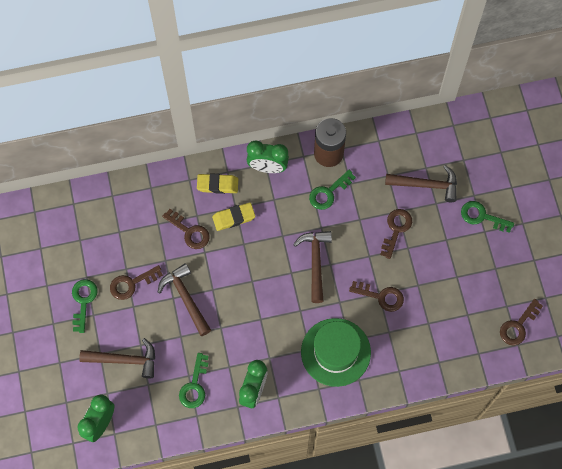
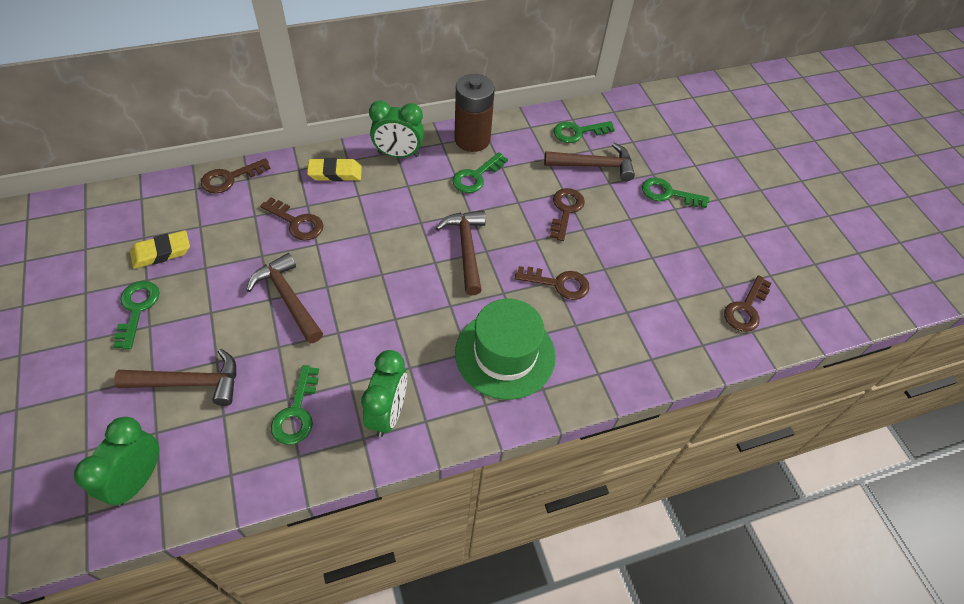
camera: 10 degrees left, 15 degrees down
brown key [110,265,163,300] -> brown key moved to [201,158,271,193]
yellow eraser [212,202,255,231] -> yellow eraser moved to [130,230,190,269]
none -> green key [553,121,615,143]

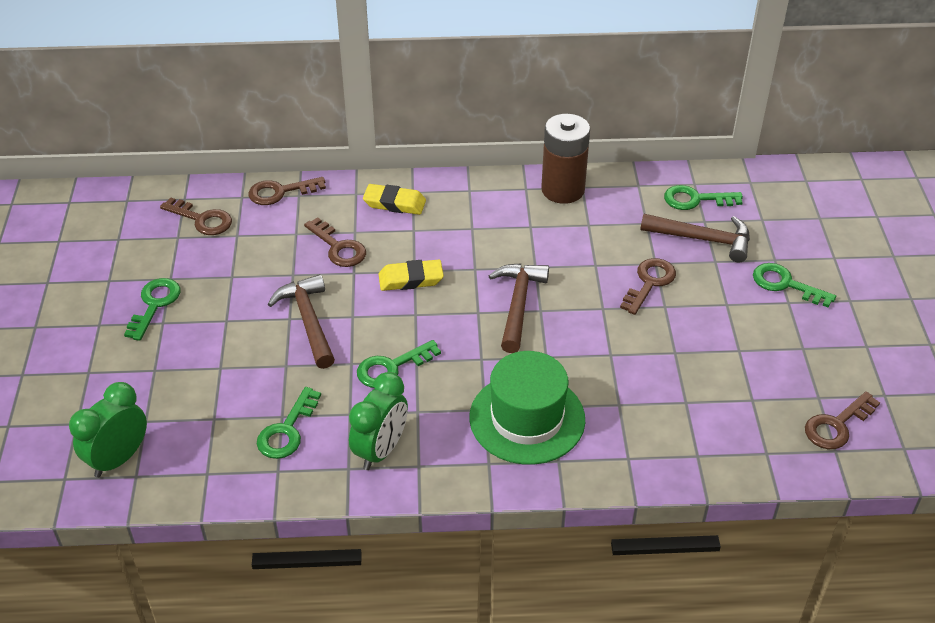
camera: 20 degrees right, 10 degrees down
brown hammer [114,349,236,406] -> none
yellow eraser [130,230,190,269] -> yellow eraser moved to [379,260,444,291]
green clock [369,100,424,158] -> none
green key [452,152,508,193] -> green key moved to [357,340,441,388]
brown key [515,266,590,300] -> brown key moved to [160,197,232,235]

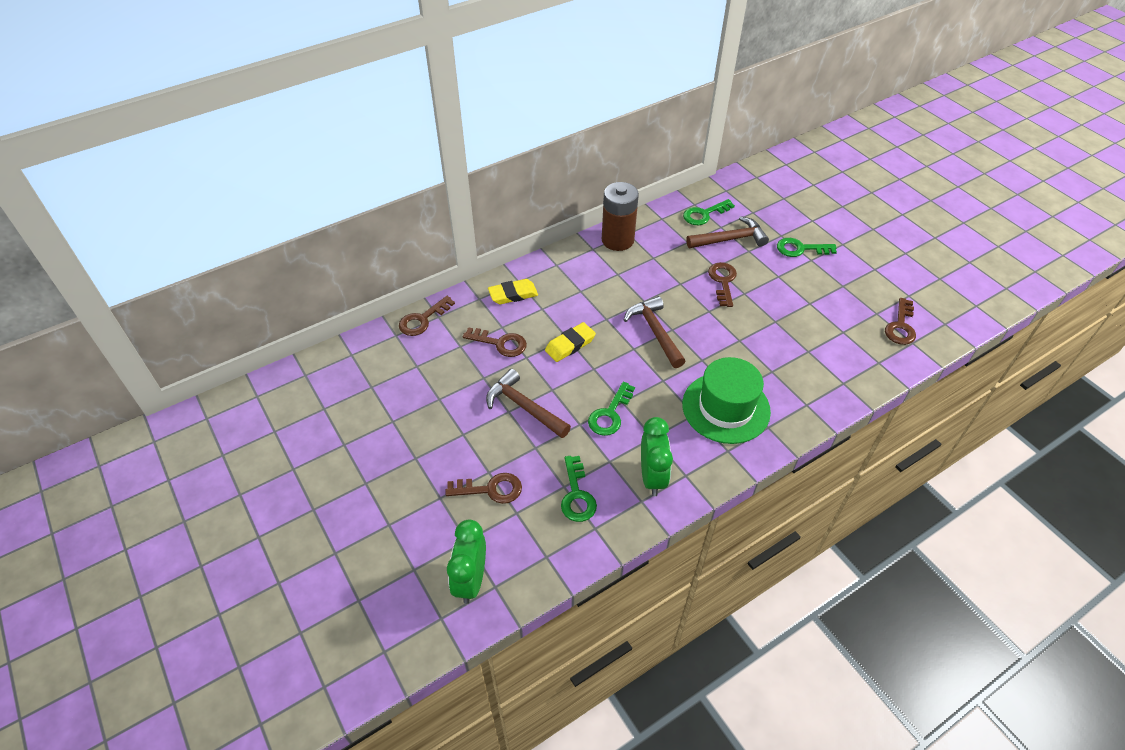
camera: 30 degrees left, 5 degrees up
green key [124,278,180,341] -> none
brown key [160,197,232,235] -> brown key moved to [445,473,522,504]

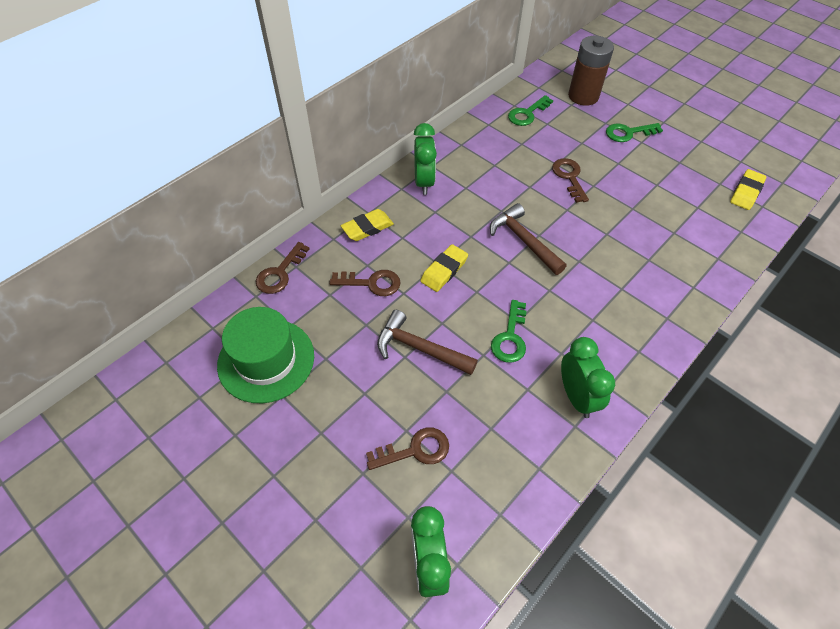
camera: 15 degrees left, 5 degrees up
green key [561,456,597,522] -> none
brown battery [602,182,639,251] -> brown battery moved to [568,36,614,106]
green hat [682,357,771,444] -> green hat moved to [217,307,314,403]
brown hammer [686,216,769,248] -> none
brown key [885,298,916,345] -> yellow eraser [730,169,766,210]
none -> green clock [414,123,437,195]

